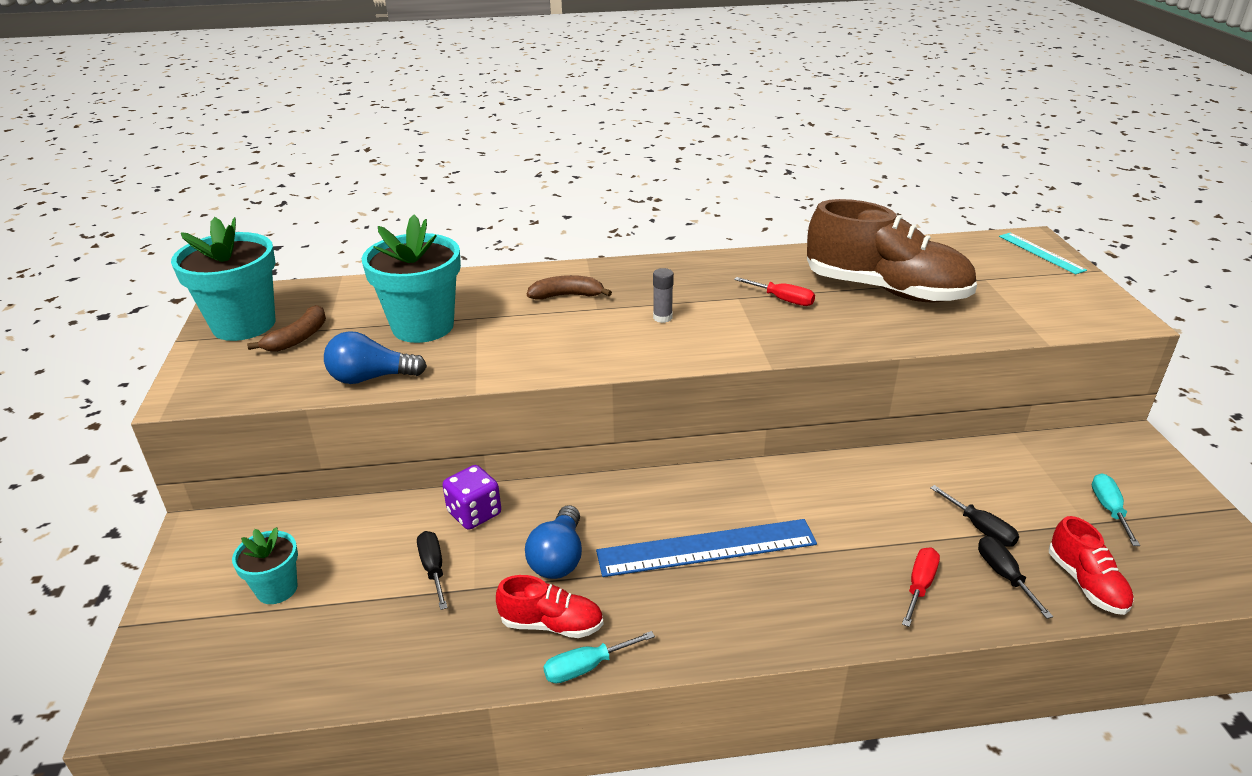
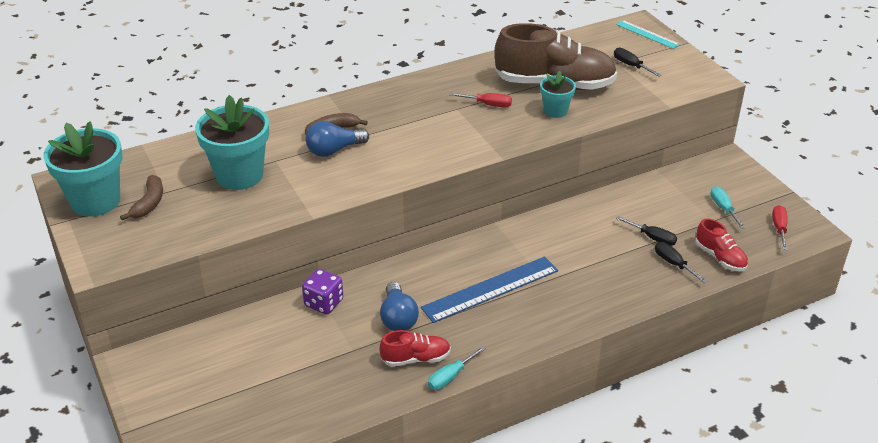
camera: 20 degrees left, 5 degrees up
turquoise flower pot [232,527,298,604] -> turquoise flower pot moved to [540,71,576,118]
blue light bulb [324,331,427,384] -> blue light bulb moved to [305,121,369,157]
black screwdriver [417,531,448,610] -> black screwdriver moved to [614,48,661,77]
grey glue stick [653,268,674,323] -> none
red screwdriver [902,547,940,627] -> red screwdriver moved to [772,205,788,250]

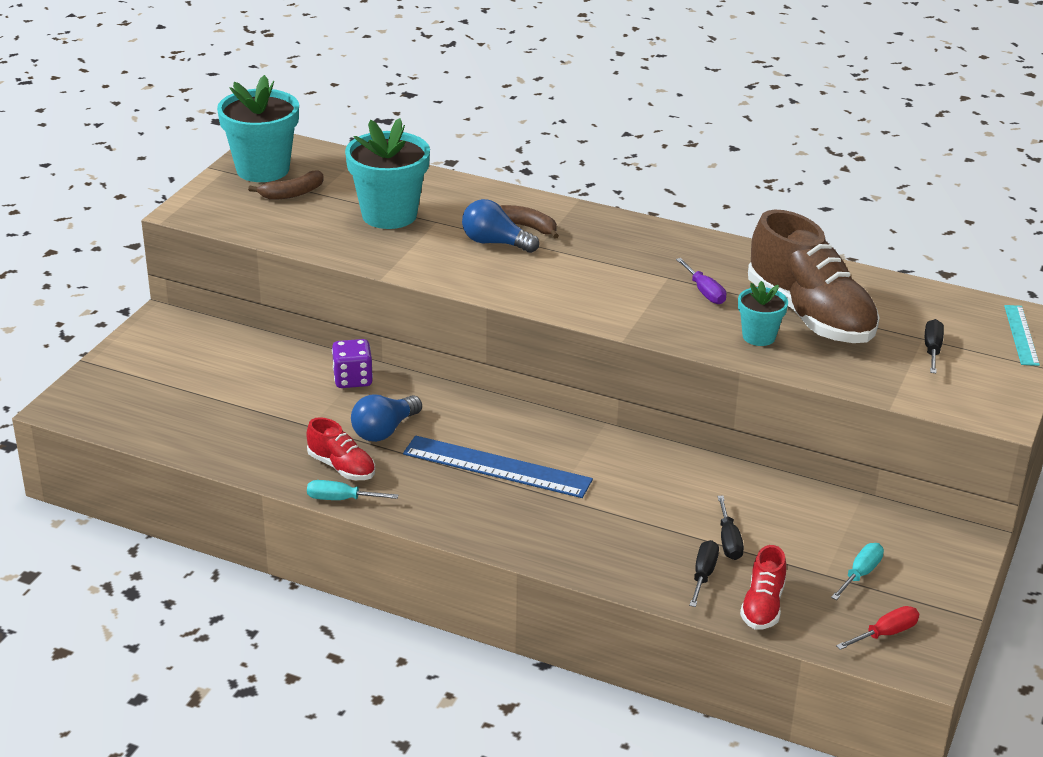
camera: 50 degrees right, 5 degrees down
red screwdriver [450,93,512,108] -> purple screwdriver [676,258,726,304]

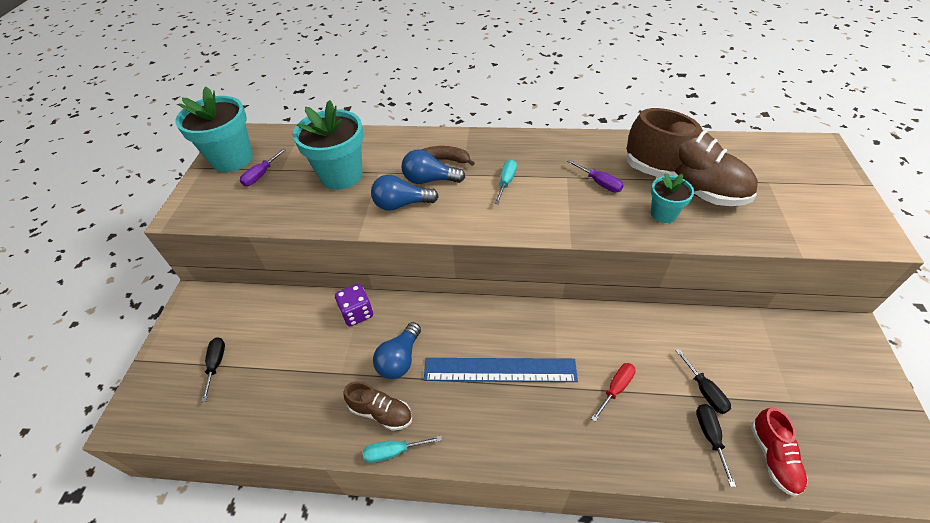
camera: 15 degrees left, 15 degrees up
brown banana [248,170,324,200] -> purple screwdriver [240,148,287,186]
red shoe [306,417,375,480] -> brown shoe [343,382,412,431]
turquoise screwdriver [831,543,884,600] -> turquoise screwdriver moved to [494,160,517,204]
red screwdriver [836,606,919,650] -> red screwdriver moved to [591,363,636,422]
black screwdriver [925,319,944,373] -> black screwdriver moved to [201,337,225,402]
turquoise ruler [1004,305,1040,366] -> none
none -> blue light bulb [371,175,439,211]

